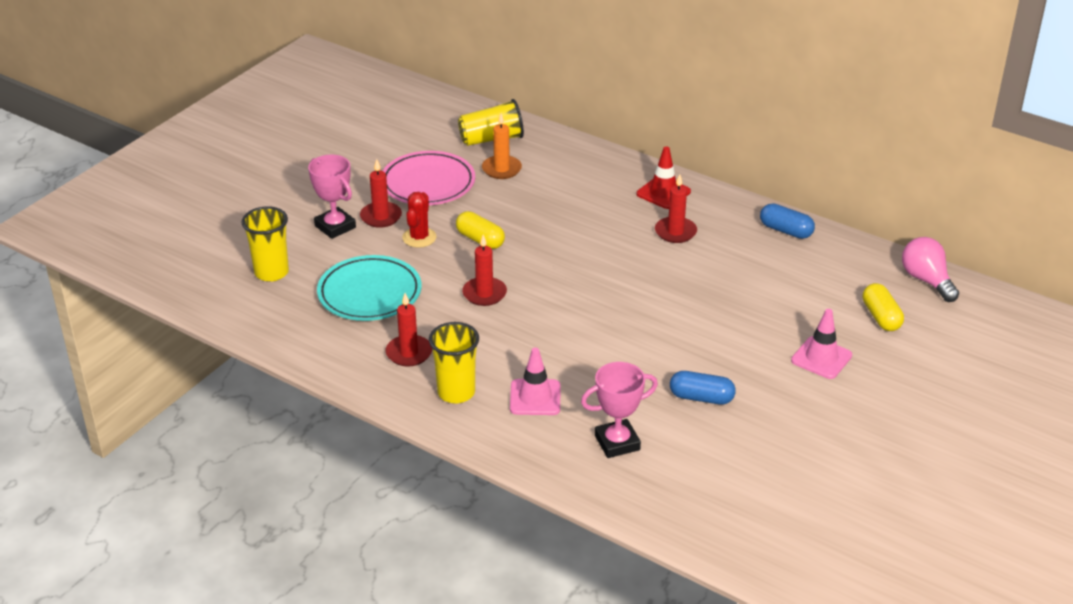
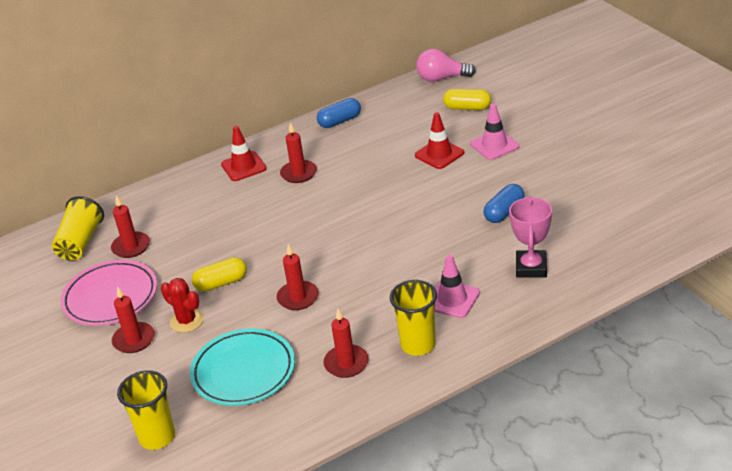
camera: 60 degrees left, 0 degrees up
pink trophy [308,155,356,239] -> none
orange candle [482,113,522,179] -> red candle [111,195,150,258]
none -> red traffic cone [415,112,464,169]

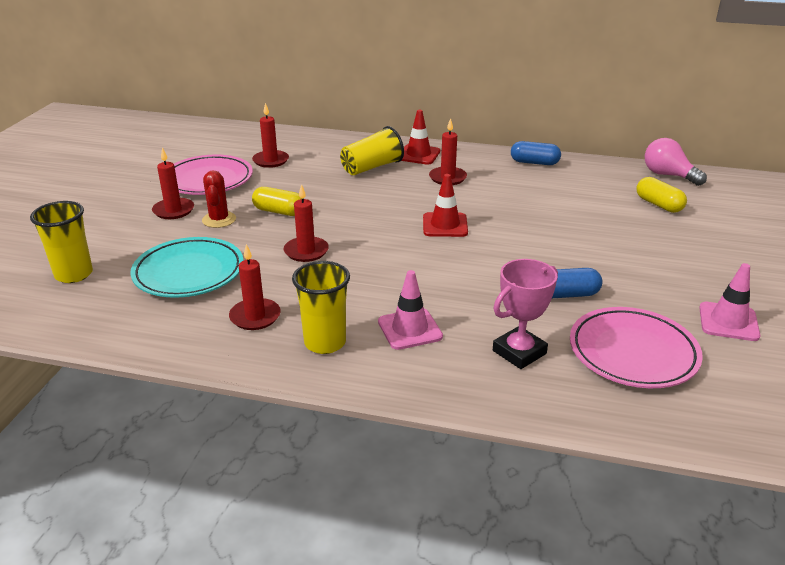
camera: 40 degrees right, 5 degrees down
yellow cup [52,196,104,260] -> yellow cup moved to [340,126,404,175]
red traffic cone [415,112,464,169] -> red traffic cone moved to [423,174,468,237]
pink traffic cone [470,103,519,160] -> pink traffic cone moved to [699,263,760,341]
none -> pink plate [570,307,703,388]

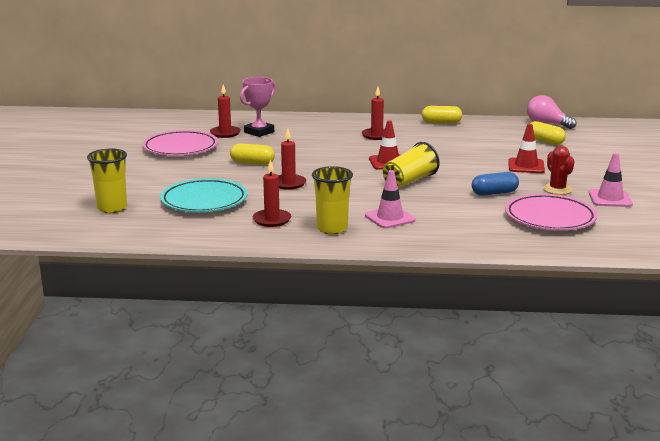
camera: 10 degrees left, 10 degrees down
red candle [152,147,194,219] -> none
red cactus [202,170,236,228] -> red cactus moved to [543,146,574,195]
yellow cup [340,126,404,175] -> yellow cup moved to [383,142,440,188]
red traffic cone [401,110,440,165] -> red traffic cone moved to [508,124,545,173]
pink trophy [493,259,558,369] -> pink trophy moved to [240,77,276,137]
blue capsule [511,141,561,165] -> yellow capsule [422,106,462,124]

